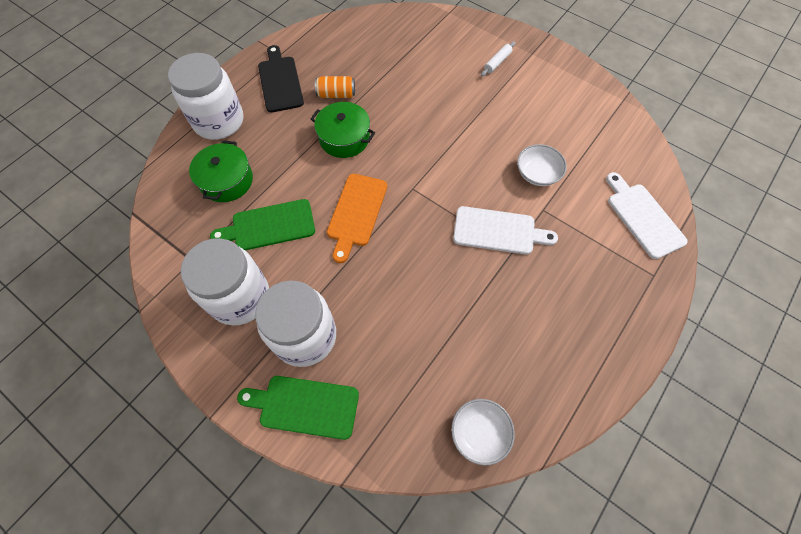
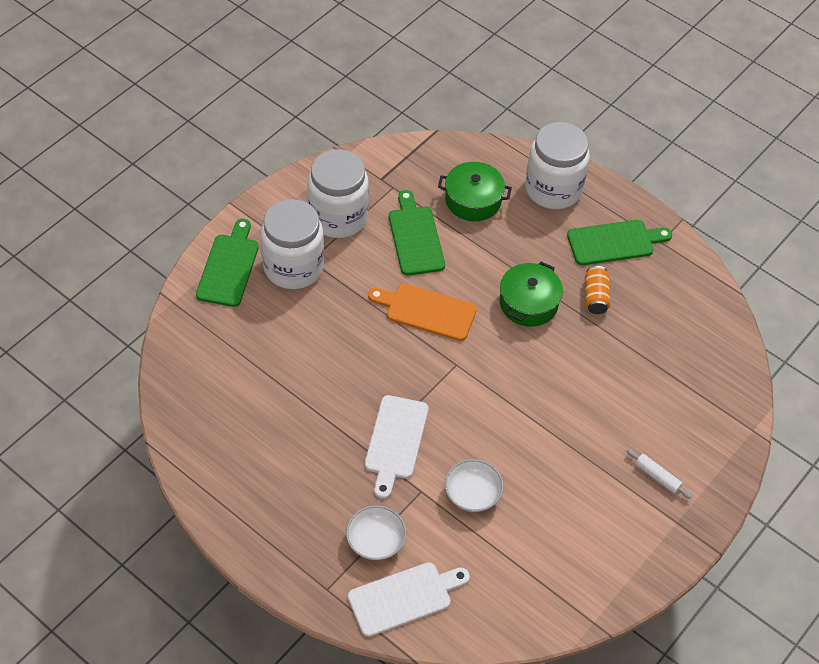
camera: 90 degrees right, 10 degrees down
black cutting board [258,45,304,113] -> green cutting board [567,220,672,265]
white bowl [451,399,515,466] -> white bowl moved to [346,505,406,560]

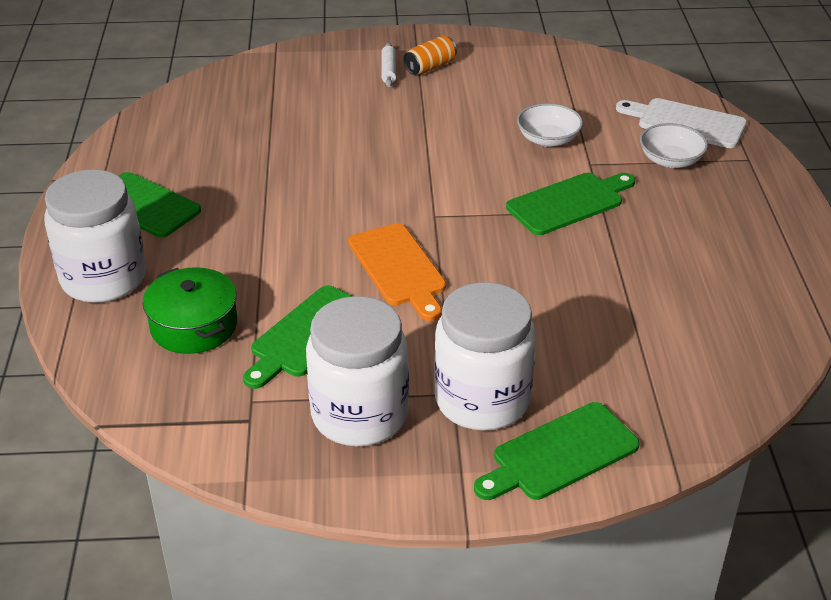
camera: 130 degrees left, 15 degrees down
white cutting board [365,395,429,499] -> green cutting board [506,173,635,235]
green pot [500,262,563,327] -> none
orange can [585,266,610,314] -> orange can moved to [404,35,457,75]

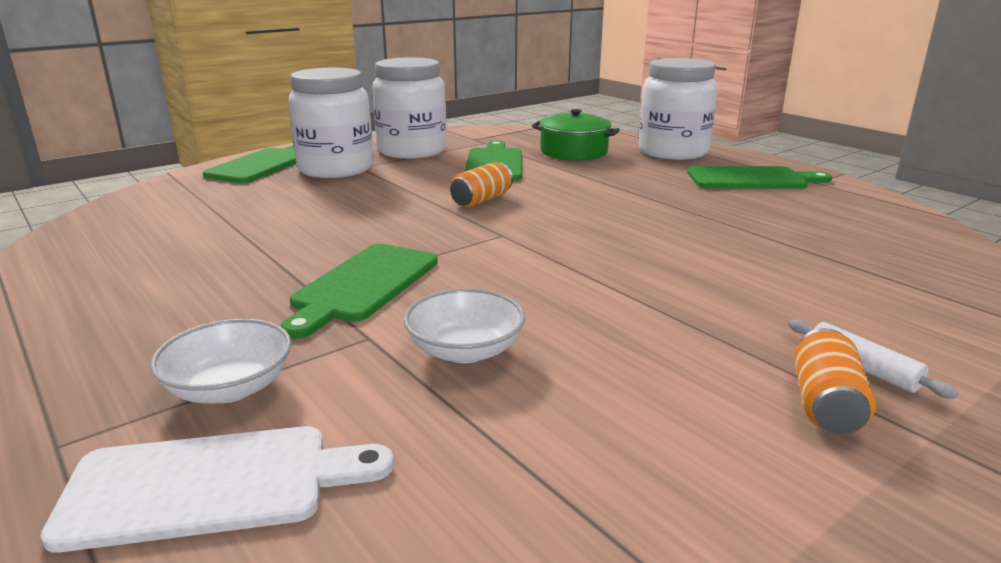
camera: 145 degrees right, 15 degrees down
orange cutting board [348,223,446,321] -> orange can [450,162,513,208]

